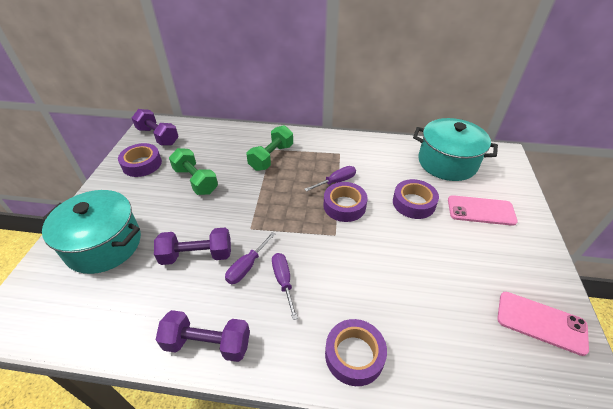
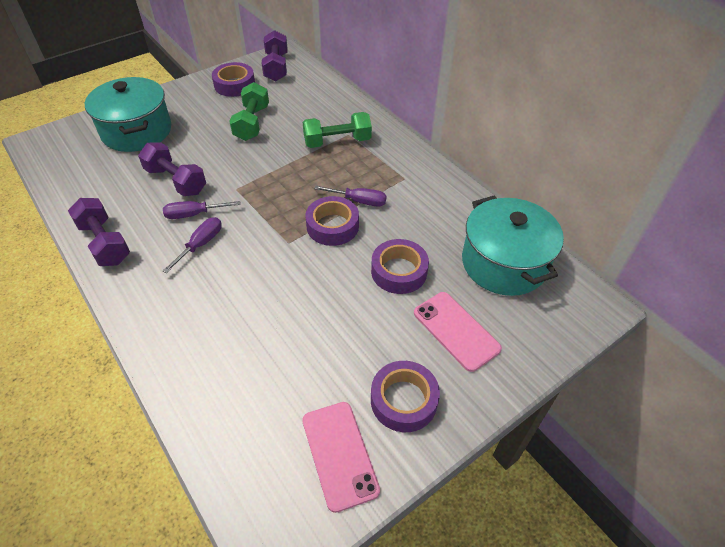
camera: 45 degrees right, 5 degrees up
purple tape [325,319,387,386] -> purple tape moved to [371,361,440,432]

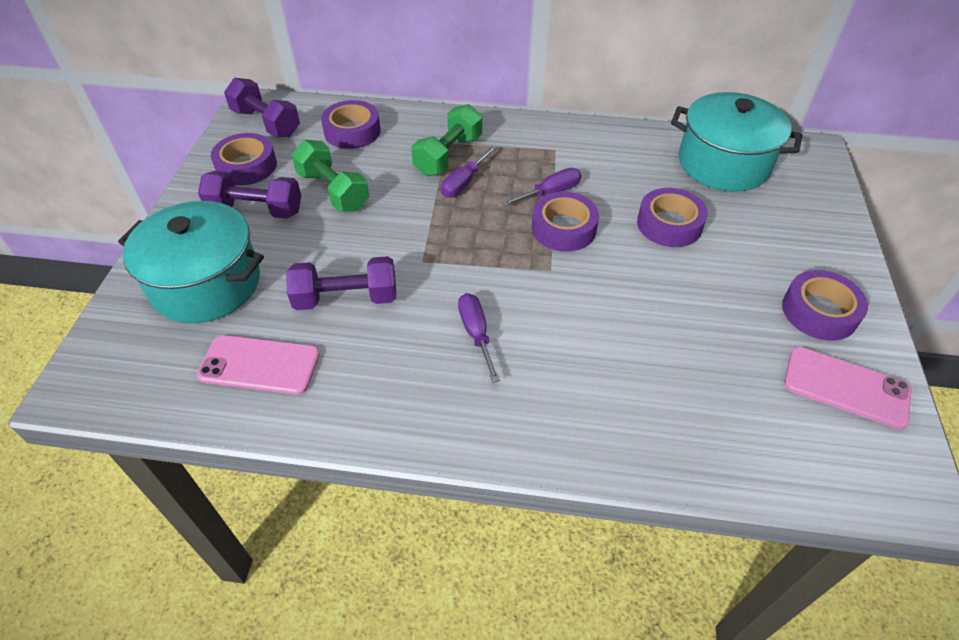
camera: 45 degrees left, 0 degrees up
purple dumbbell [68,198,130,266] -> purple dumbbell moved to [198,171,301,219]
purple screwdriver [163,201,241,219] -> purple screwdriver moved to [441,146,497,198]
pink phone [414,292,502,372] -> pink phone moved to [197,335,320,395]
none -> purple tape [321,100,381,149]

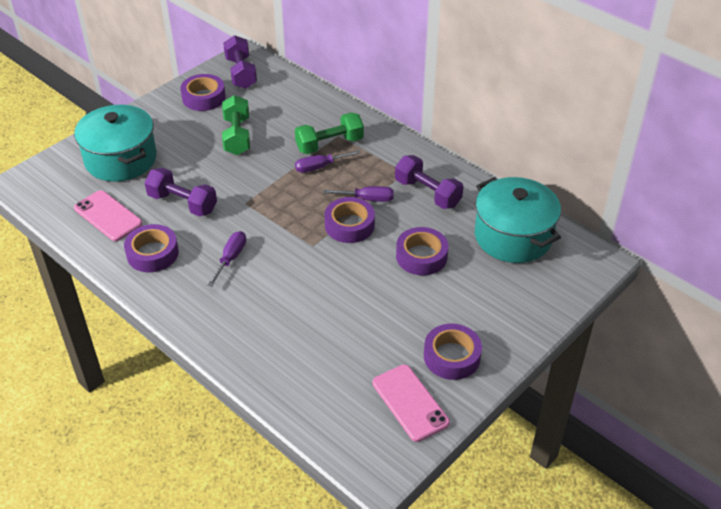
camera: 35 degrees right, 5 degrees down
purple dumbbell [198,171,301,219] -> purple dumbbell moved to [395,155,463,209]
purple tape [321,100,381,149] -> purple tape moved to [124,224,179,272]

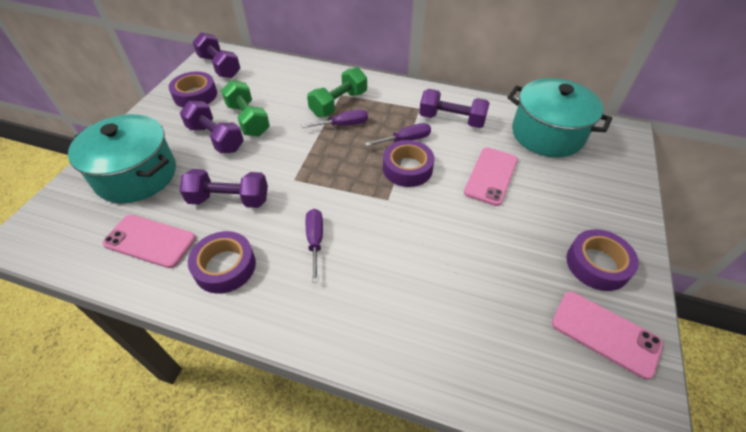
camera: 25 degrees left, 5 degrees up
purple screwdriver [295,150,361,173] -> purple screwdriver turned 150 degrees counterclockwise [301,109,368,128]
purple tape [396,227,448,275] -> pink phone [464,147,518,206]
none -> purple dumbbell [180,101,244,153]

